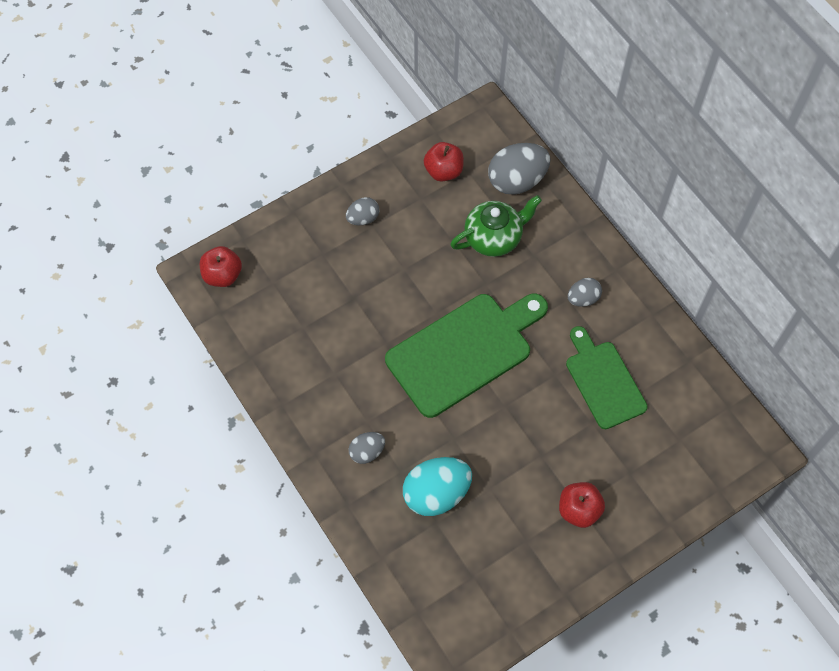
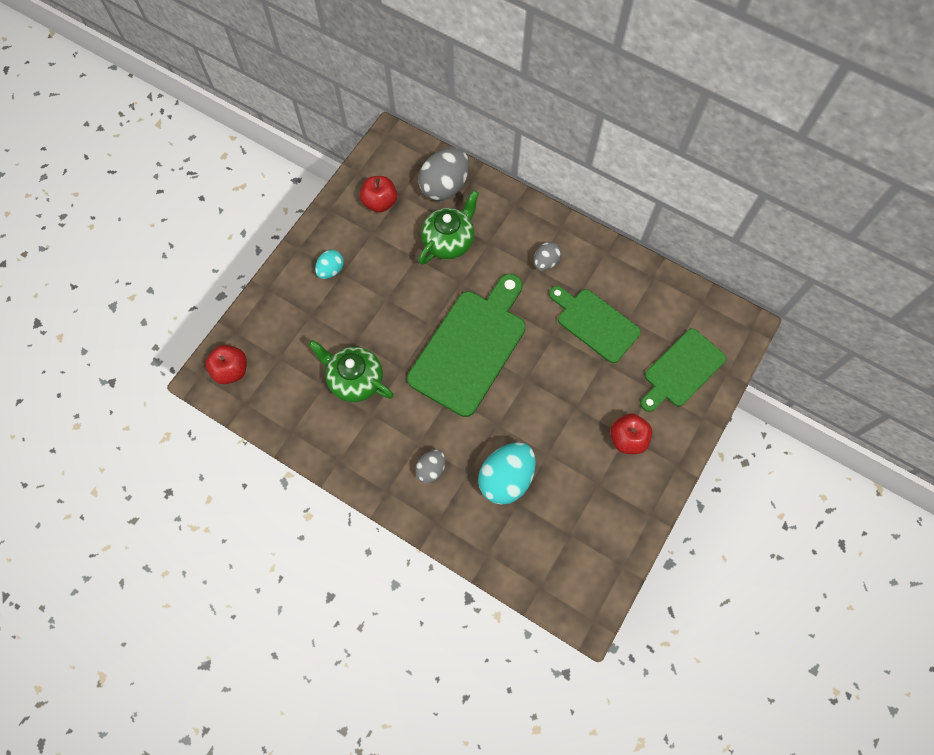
camera: 25 degrees left, 5 degrees up
grey egg [346,197,379,225] -> turquoise egg [315,250,344,279]
none -> green teapot [308,340,394,402]
none -> green cutting board [640,329,726,412]

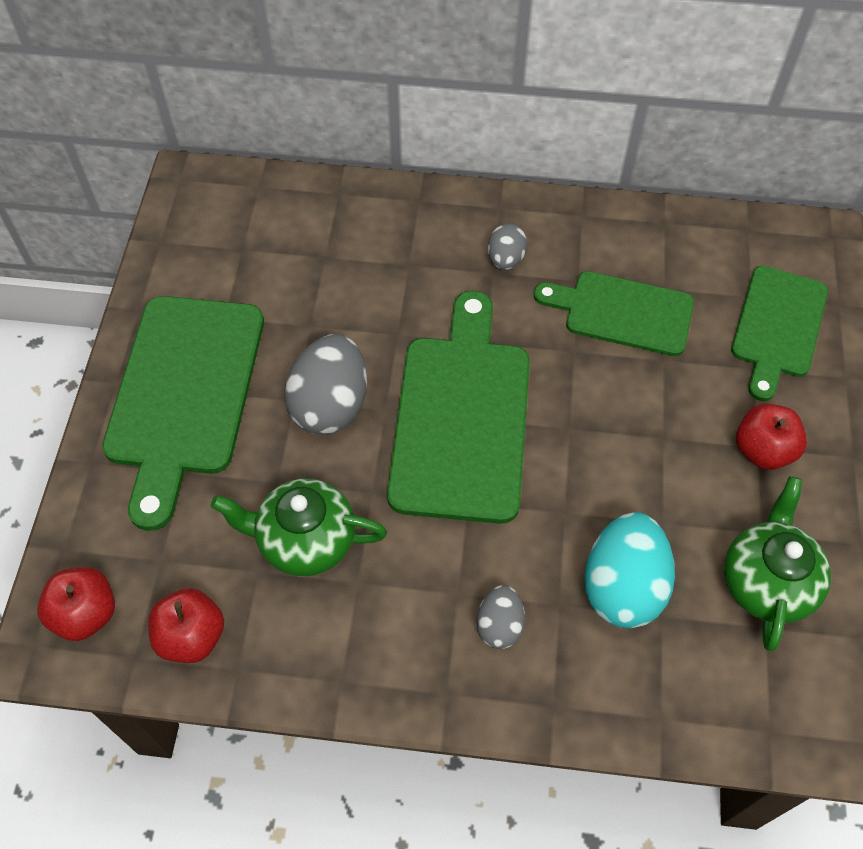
camera: 25 degrees left, 10 degrees down
turquoise egg [315,250,344,279] -> green cutting board [102,296,264,531]
red apple [360,176,397,213] -> red apple moved to [148,588,224,663]
grey egg [418,148,469,201] -> grey egg moved to [284,334,367,435]
green teapot [418,190,479,265] -> green teapot moved to [724,476,831,651]

